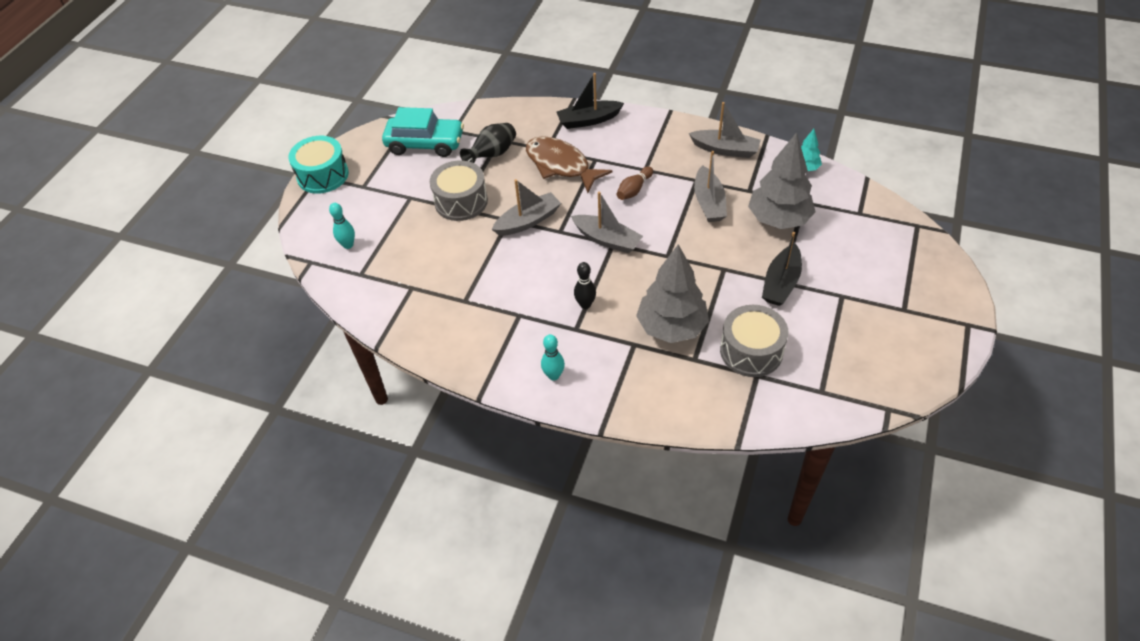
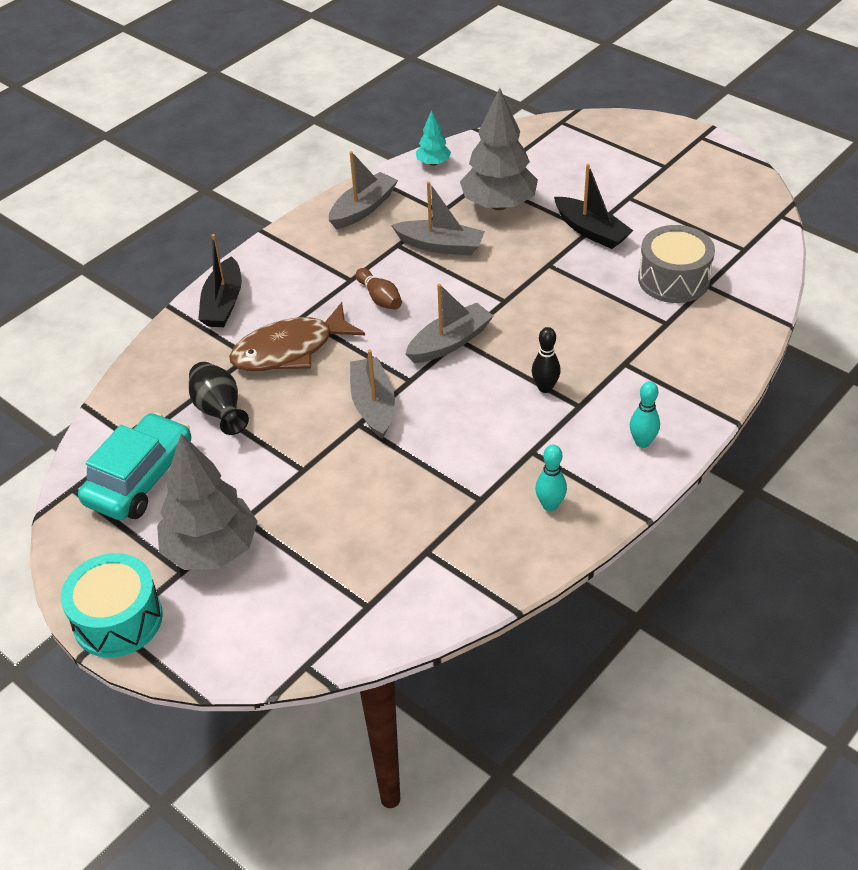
camera: 70 degrees left, 5 degrees down
turquoise bowling pin [329,203,355,249] -> turquoise bowling pin moved to [535,444,567,511]
grey drum [430,160,488,221] -> none
grey tree [636,244,709,343] -> grey tree moved to [157,433,258,570]

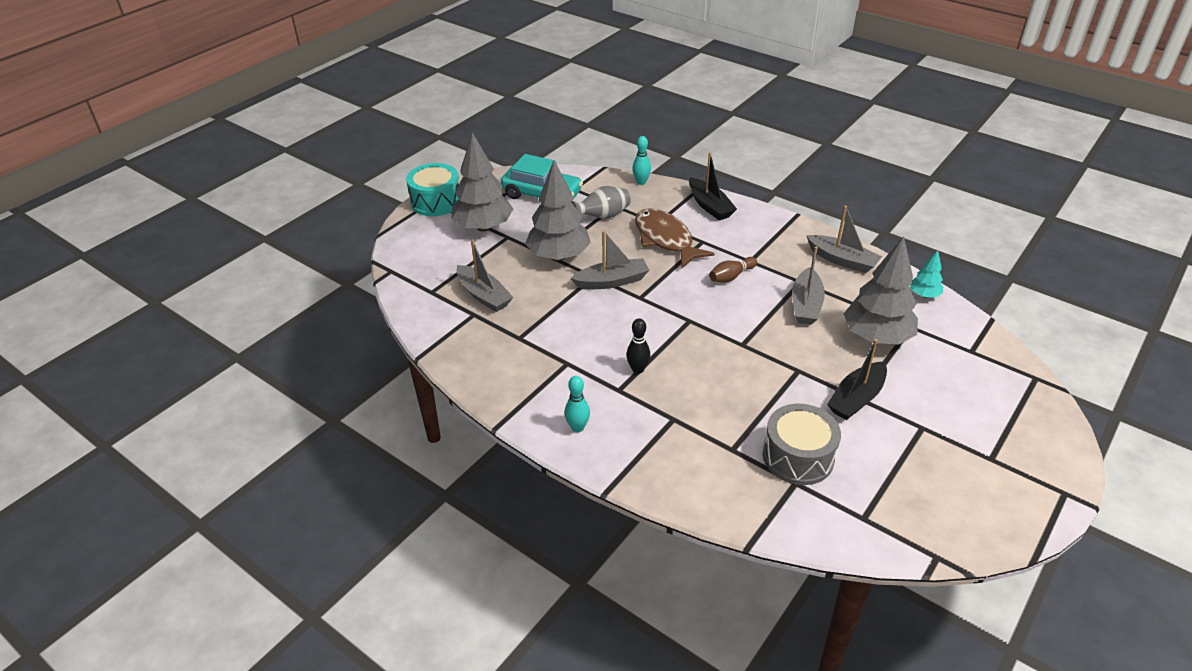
camera: 85 degrees right, 5 degrees down
black vase [189,362,249,435] -> grey vase [571,186,631,218]
black boat [198,234,242,327] -> black boat turned 120 degrees counterclockwise [689,152,737,221]
grey boat [405,284,493,363] -> grey boat moved to [457,239,513,312]
turquoise bowling pin [535,444,567,511] -> turquoise bowling pin moved to [632,136,651,185]
none -> grey tree [525,160,591,261]

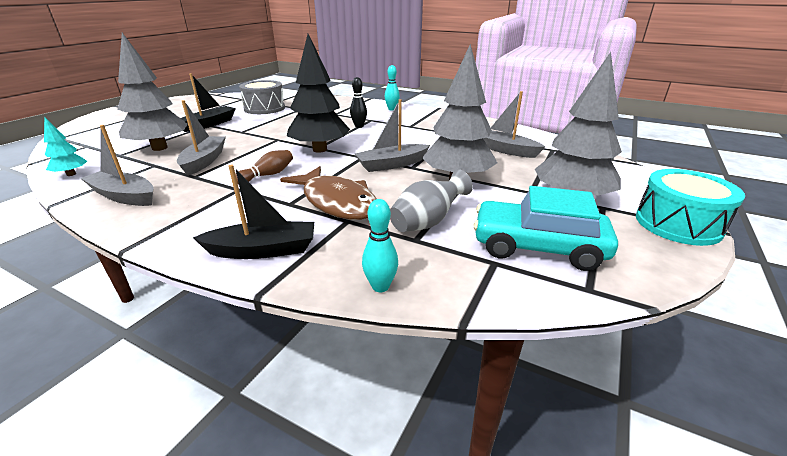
camera: 170 degrees right, 10 degrees down
black boat [689,152,737,221] -> black boat turned 120 degrees clockwise [193,165,314,259]
none -> black tree [287,34,350,153]

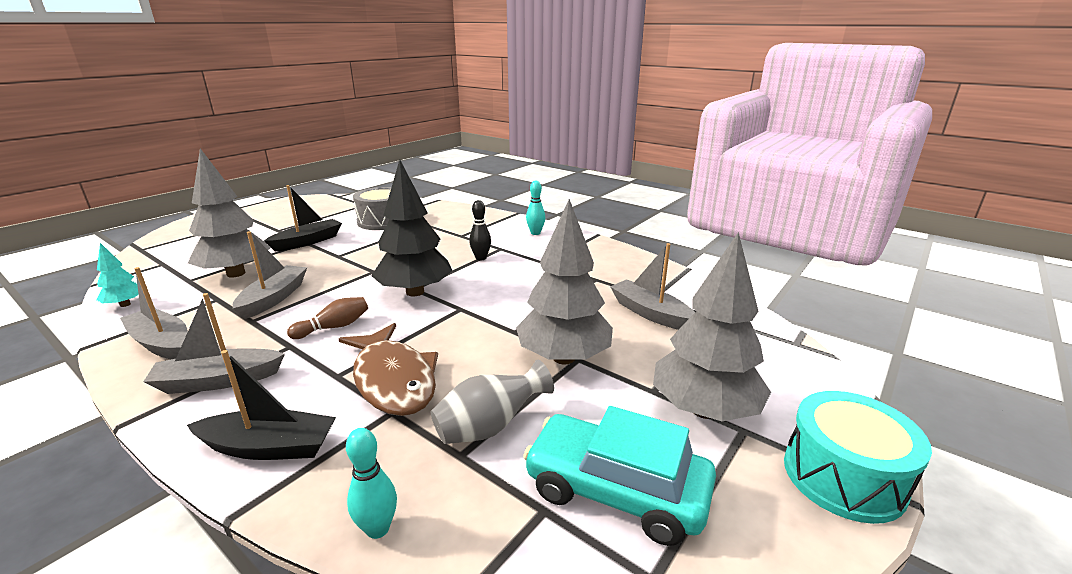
camera: 10 degrees right, 5 degrees down
grey boat [355,99,430,172] -> grey boat moved to [143,293,285,394]

